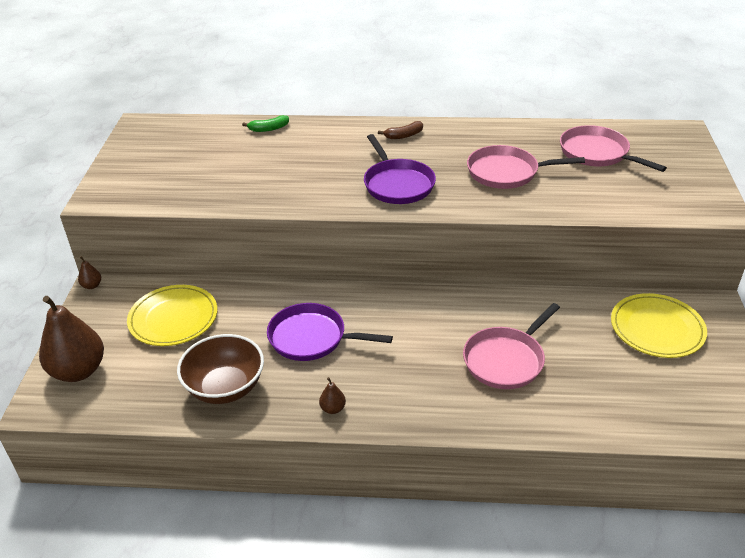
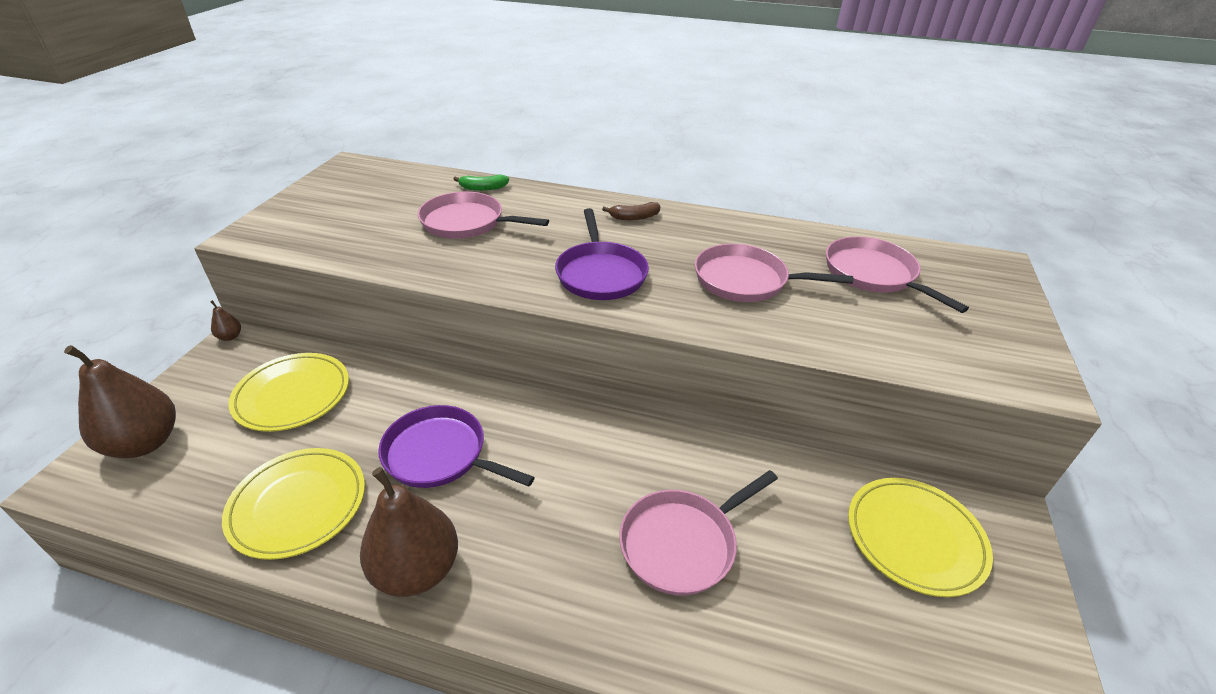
camera: 10 degrees right, 0 degrees up
brown bowl [177,334,264,404] -> yellow plate [222,448,365,560]
brown pear [319,377,346,414] -> brown pear [360,467,458,597], size x2.42
none -> pink pan [418,191,549,239]

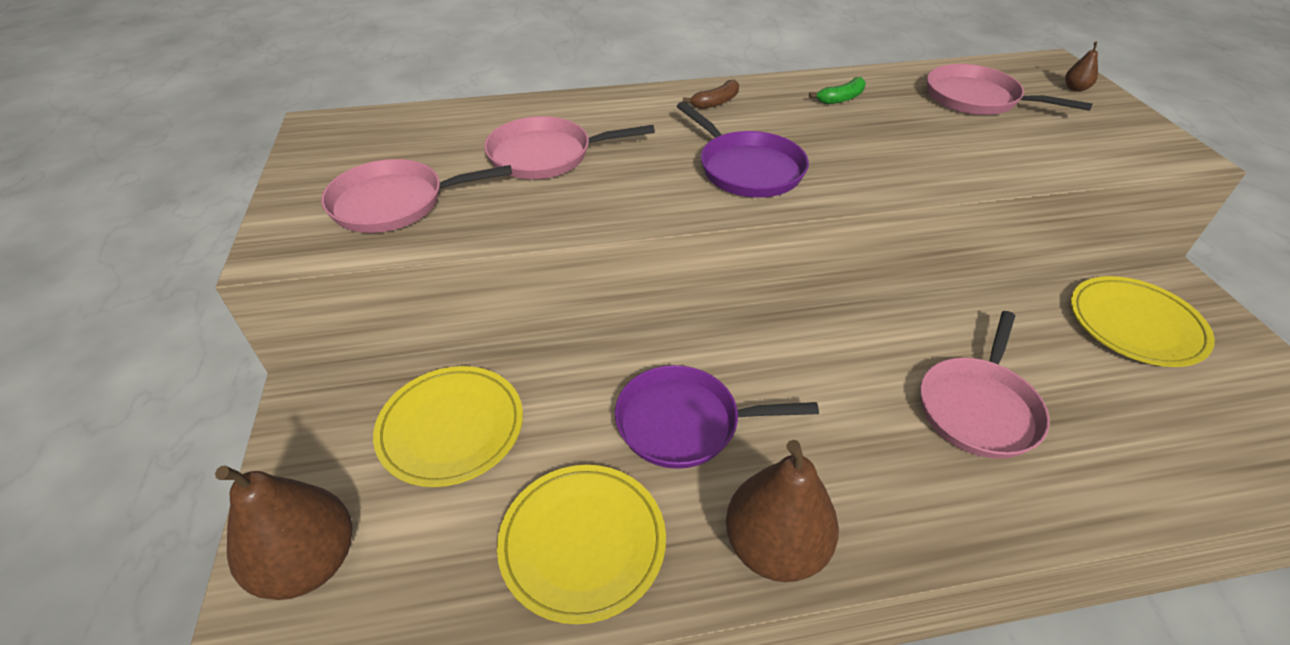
camera: 25 degrees left, 5 degrees up
brown pear [210,300,241,341] -> brown pear moved to [1065,42,1098,92]
green banana [454,174,509,191] -> green banana moved to [809,77,866,104]
pink pan [695,244,853,302] -> pink pan moved to [321,159,512,233]

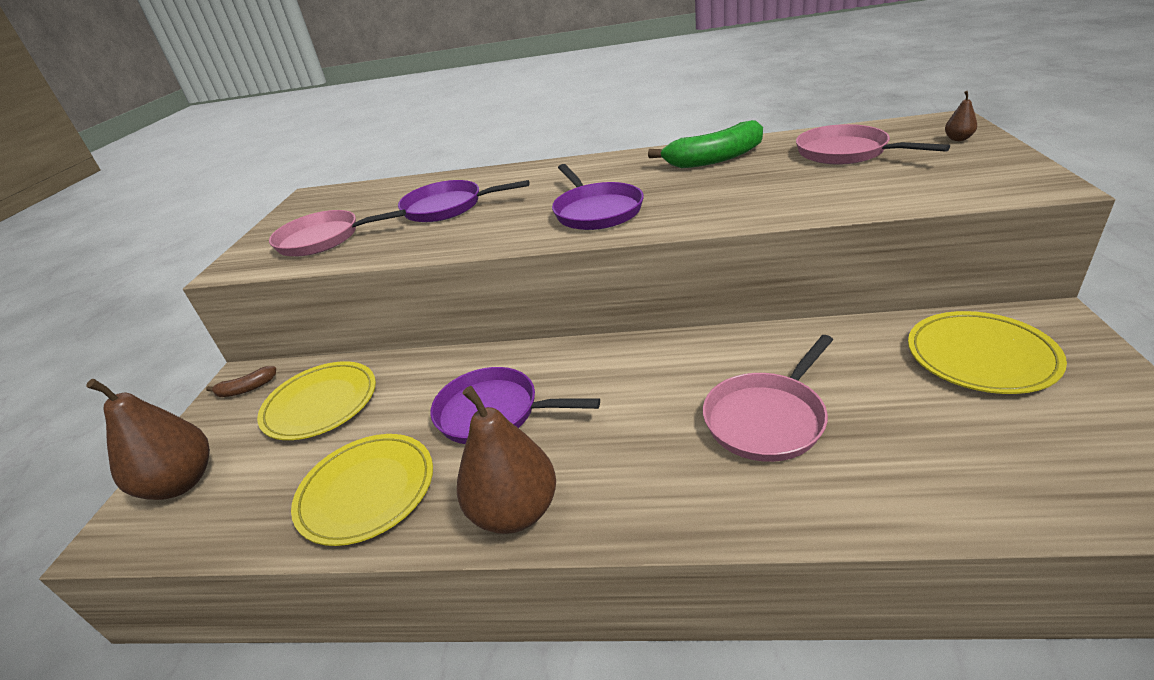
camera: 20 degrees right, 10 degrees down
pink pan [484,116,655,179] -> purple pan [398,180,529,222]
brown banana [683,79,739,109] -> brown banana moved to [206,366,276,397]
green banana [809,77,866,104] -> green banana [648,120,763,168], size x2.02

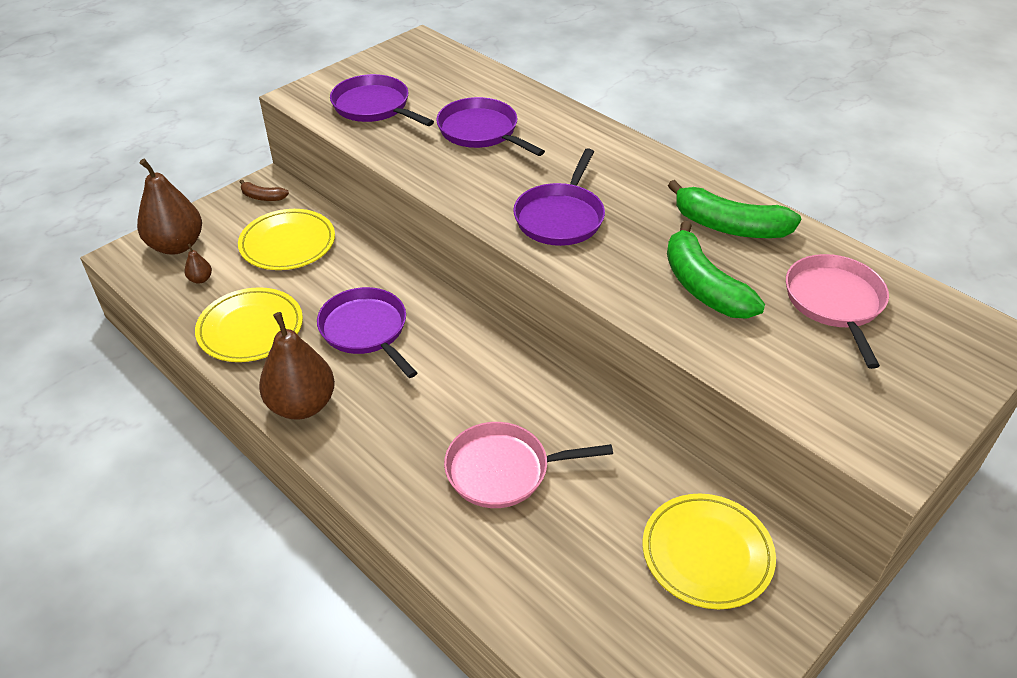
camera: 35 degrees right, 10 degrees up
pink pan [269,209,406,256] -> purple pan [330,74,434,126]
brown pear [945,91,977,141] -> brown pear moved to [184,244,212,283]
none -> green banana [667,221,765,319]

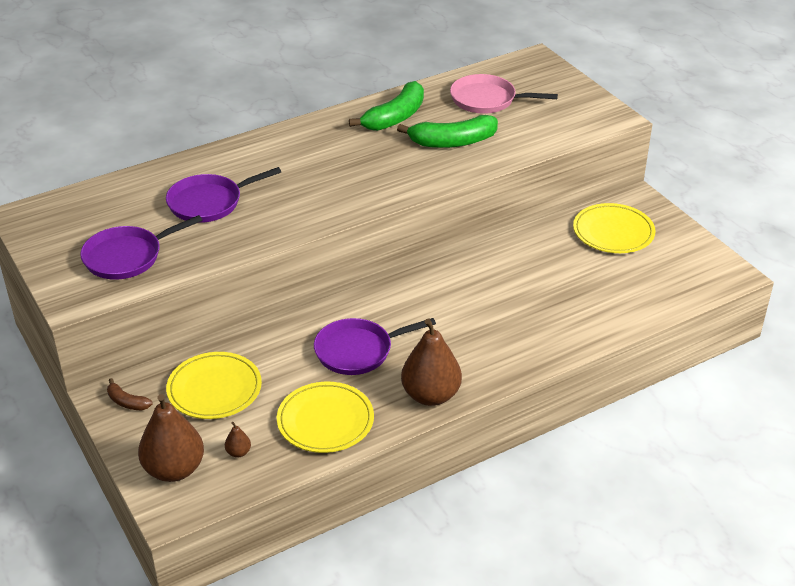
camera: 75 degrees left, 5 degrees down
brown banana [240,180,289,201] -> brown banana turned 90 degrees clockwise [107,378,153,410]
pink pan [444,422,613,508] -> none
purple pan [513,148,605,246] -> none

